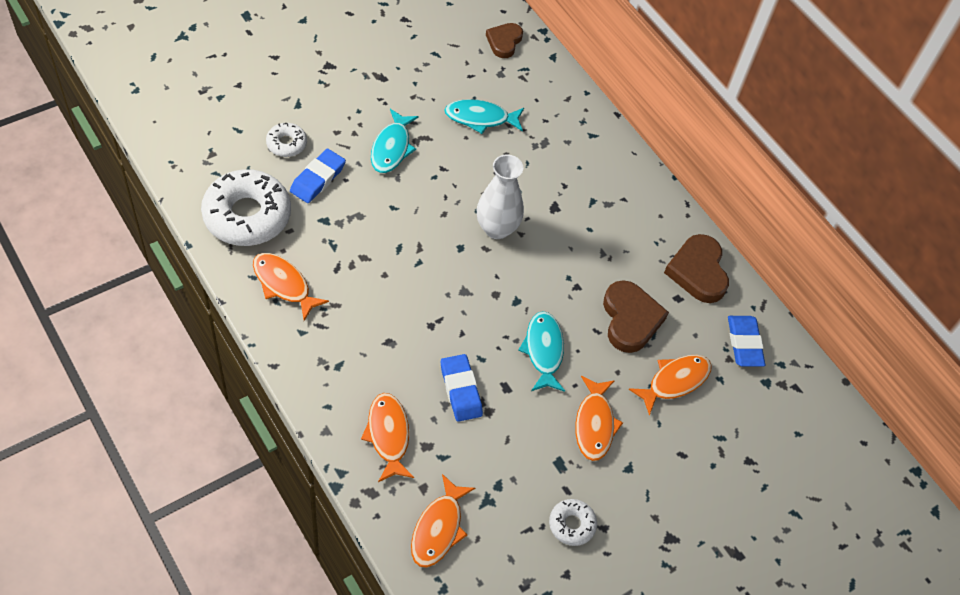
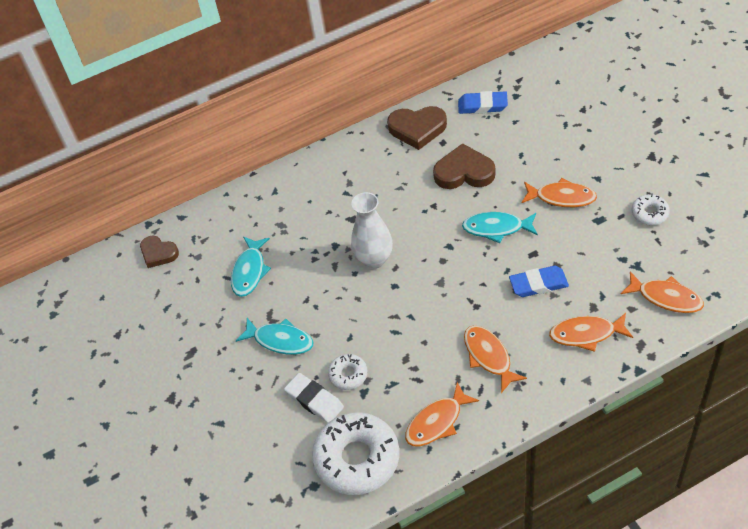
camera: 70 degrees left, 5 degrees down
white donut [266,123,307,157] -> white donut moved to [328,354,368,390]
blue eraser [290,149,346,203] -> white eraser [284,373,344,423]
orange fish [629,355,712,416] -> orange fish moved to [464,325,527,393]

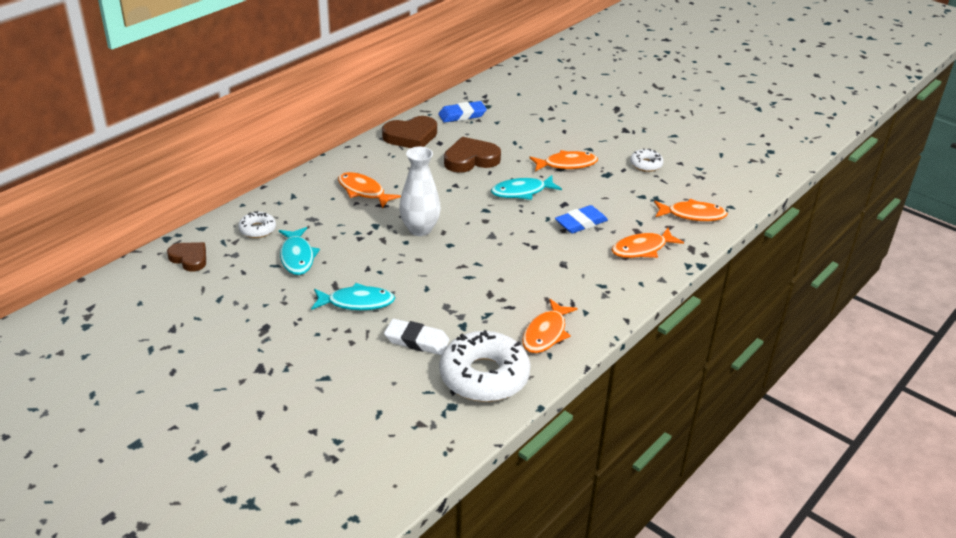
camera: 30 degrees left, 15 degrees down
brown heart [140,235,179,268] -> brown heart turned 150 degrees counterclockwise [167,242,206,272]
white donut [328,354,368,390] -> white donut moved to [238,211,276,238]
orange fish [464,325,527,393] -> orange fish moved to [338,172,401,208]

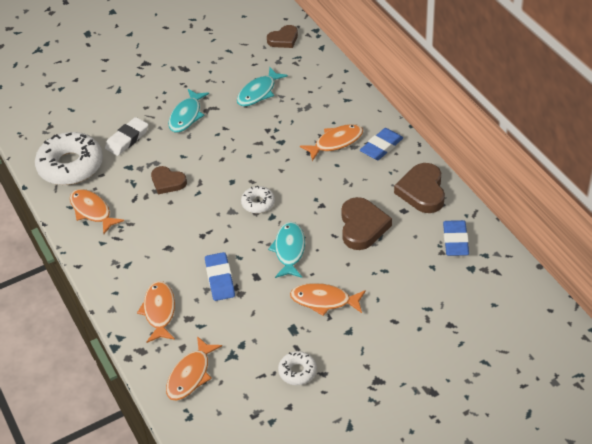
camera: 115 degrees right, 10 degrees up
white donut [238,211,276,238] -> white donut moved to [241,186,275,213]
turquoise fish [279,227,320,275] -> turquoise fish turned 60 degrees counterclockwise [237,67,288,106]
white vase [399,146,441,236] -> none
orange fish [529,150,598,171] -> orange fish turned 90 degrees clockwise [290,283,366,316]
none -> brown heart [151,166,187,194]
none -> blue eraser [360,128,403,160]

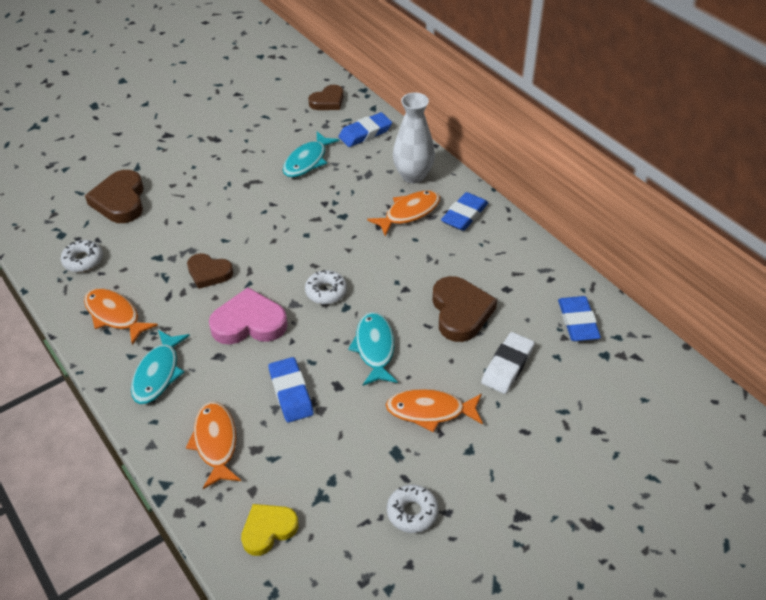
camera: 10 degrees left, 0 degrees up
white donut [35,132,103,185] -> white donut [61,240,103,272], size x0.48
white eraser [105,117,148,156] -> white eraser moved to [481,332,535,394]
orange fish [166,336,222,401] -> yellow heart [241,504,299,556]
turquoise fish [168,89,209,132] -> turquoise fish moved to [131,330,190,404]
brown heart [394,163,445,213] -> brown heart moved to [85,170,144,223]
none -> pink heart [209,287,288,344]
none -> blue eraser [339,112,392,147]
none -> white vase [393,93,435,183]

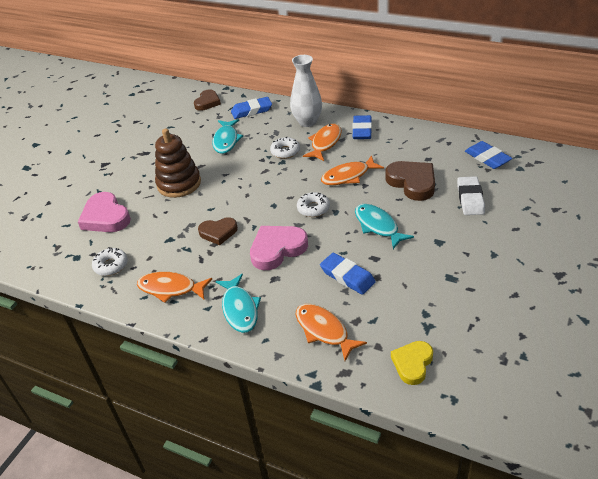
camera: 25 degrees left, 5 degrees down
brown heart [85,170,144,223] -> pink heart [78,192,131,232]
blue eraser [339,112,392,147] -> blue eraser turned 45 degrees clockwise [231,97,272,119]
orange fish [386,389,483,432] -> orange fish moved to [321,155,384,185]
white donut [387,484,439,533] -> white donut moved to [270,136,300,159]
none -> brown stacking toy [155,129,201,198]

